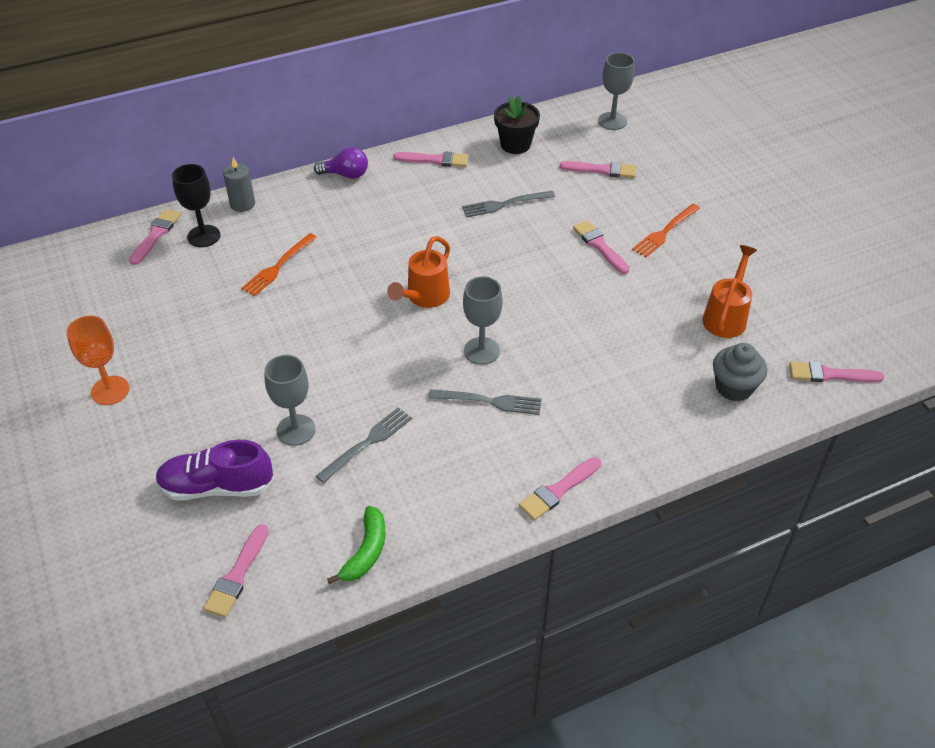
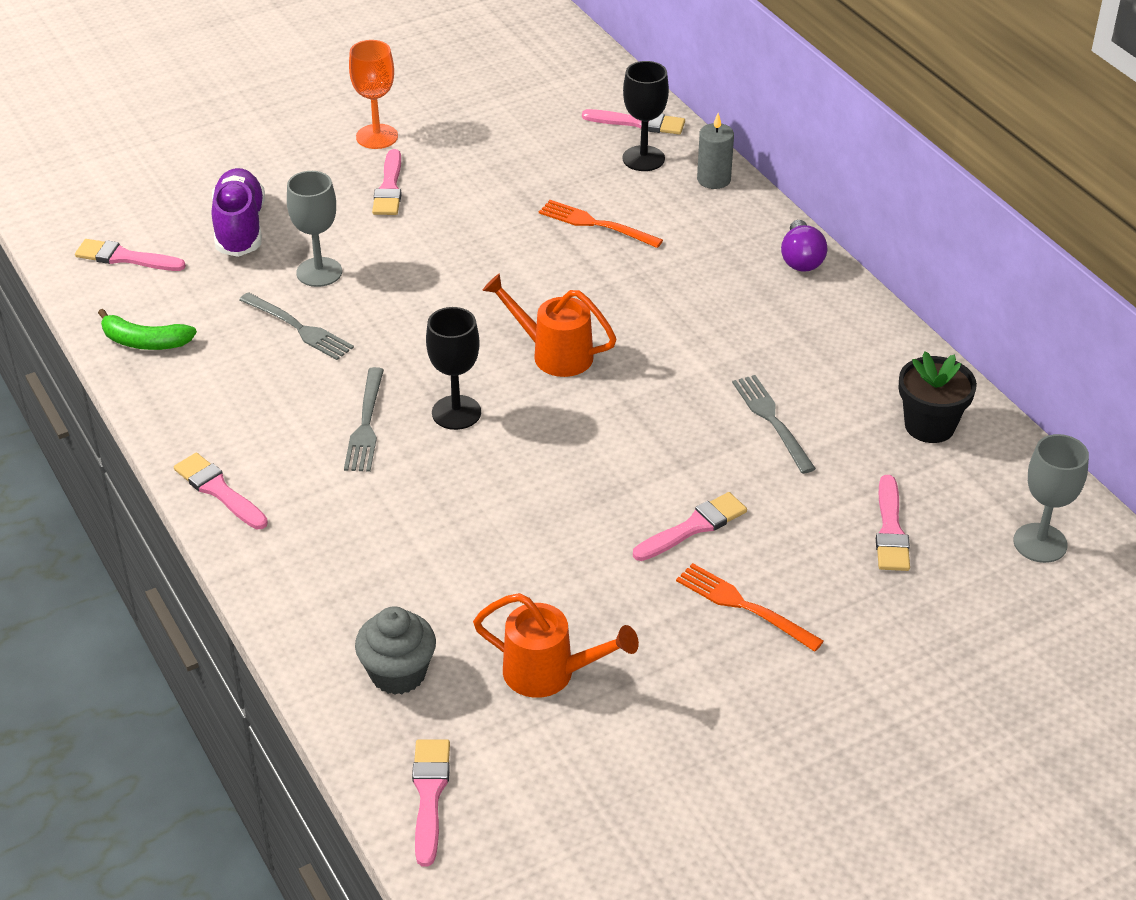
camera: 85 degrees right, 5 degrees down
pink brush [393,151,469,167] -> pink brush moved to [372,149,402,215]
grey goblet [463,276,503,365] -> black goblet [426,307,481,430]

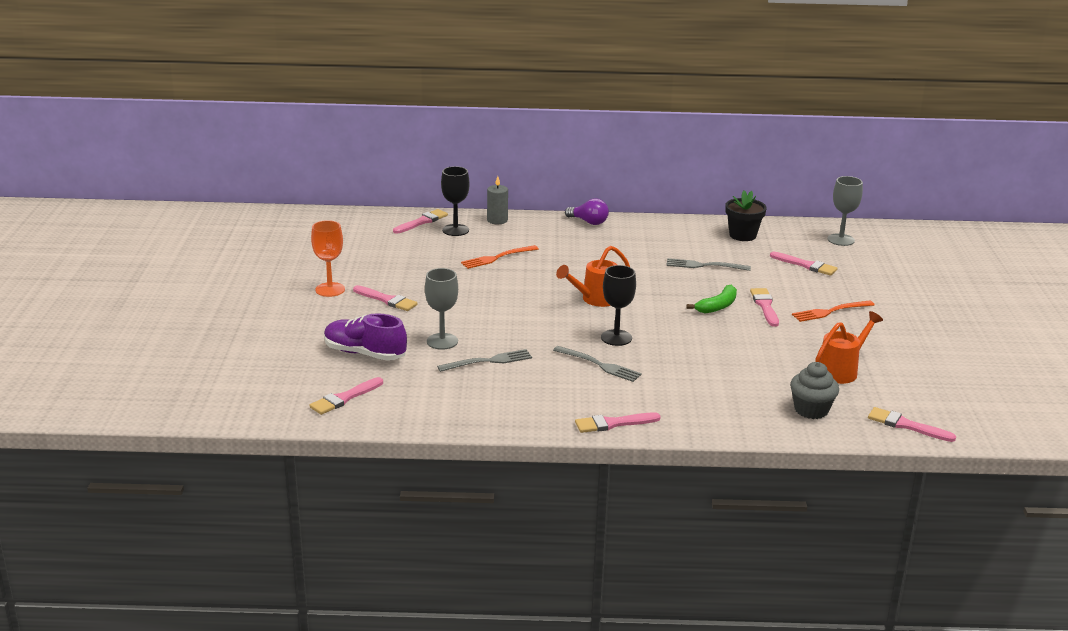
camera: 60 degrees left, 15 degrees down
green banana [98,309,197,350] -> green banana moved to [687,285,737,313]

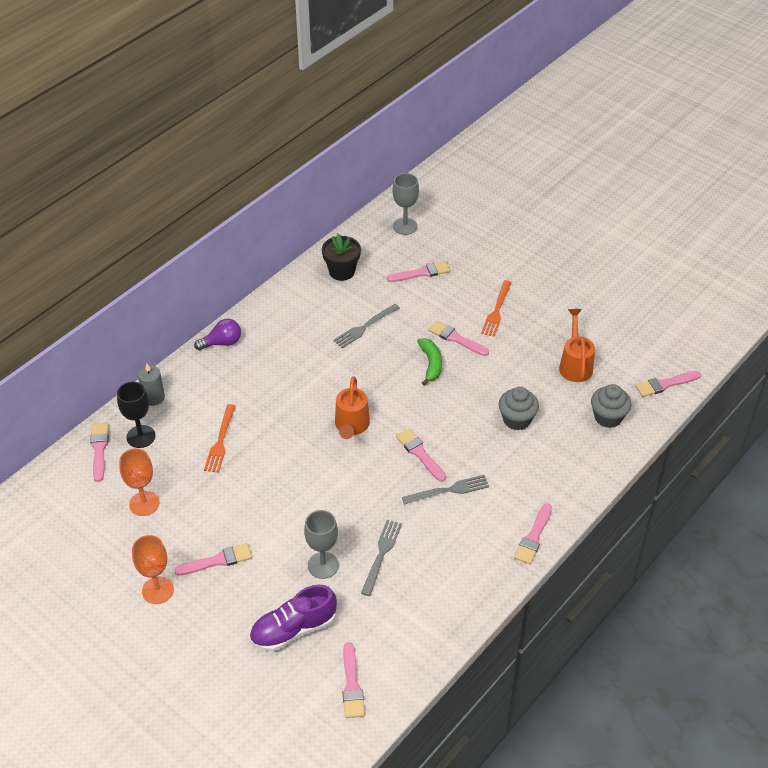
camera: 50 degrees left, 20 degrees up
black goblet [601,265,636,346] -> pink brush [396,429,446,482]
none -> orange goblet [119,448,159,516]
none -> grey cupcake [499,387,539,430]

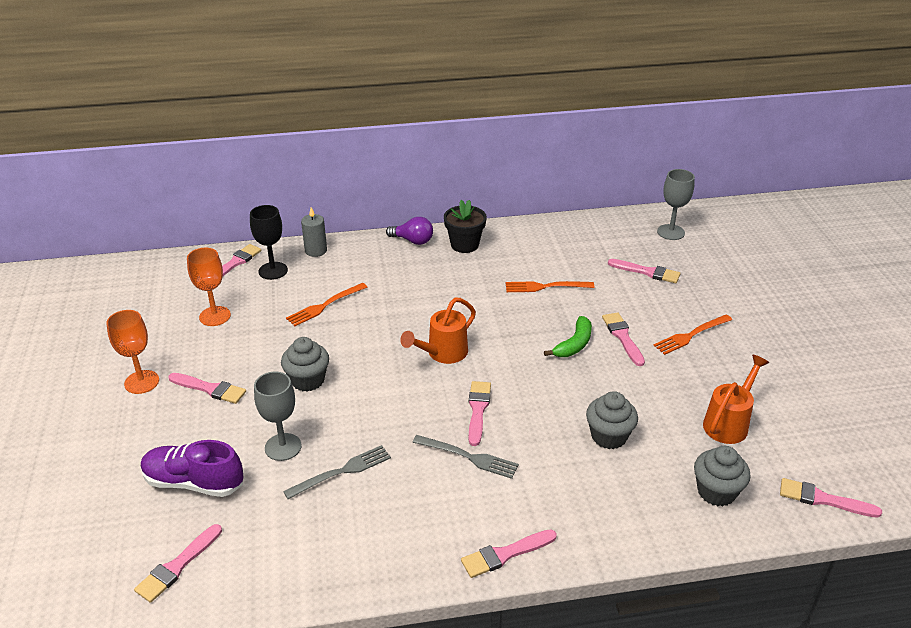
camera: 40 degrees right, 10 degrees down
black flower pot [322,234,361,281] -> black flower pot moved to [444,200,487,253]
grey fork [333,304,400,348] -> orange fork [506,281,594,292]
none -> grey cupcake [281,337,329,392]

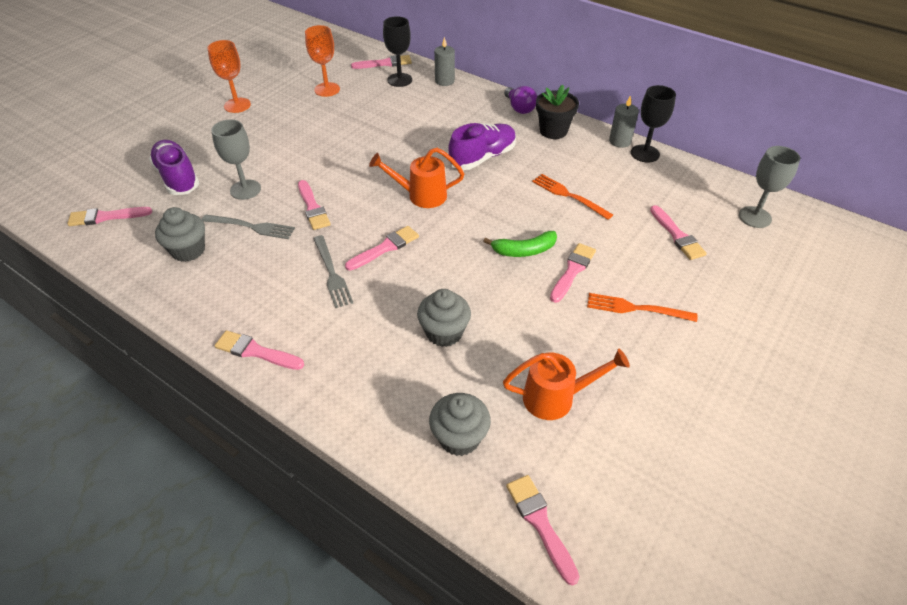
camera: 45 degrees right, 10 degrees up
pink brush [168,373,246,404] -> pink brush moved to [298,180,331,230]
grey cupcake [281,337,329,392] -> grey cupcake moved to [155,207,205,262]
orange fork [286,283,367,326] -> none
none -> purple shoe [448,123,516,170]
none -> grey candle [609,95,639,148]
none -> black goblet [631,85,676,163]

